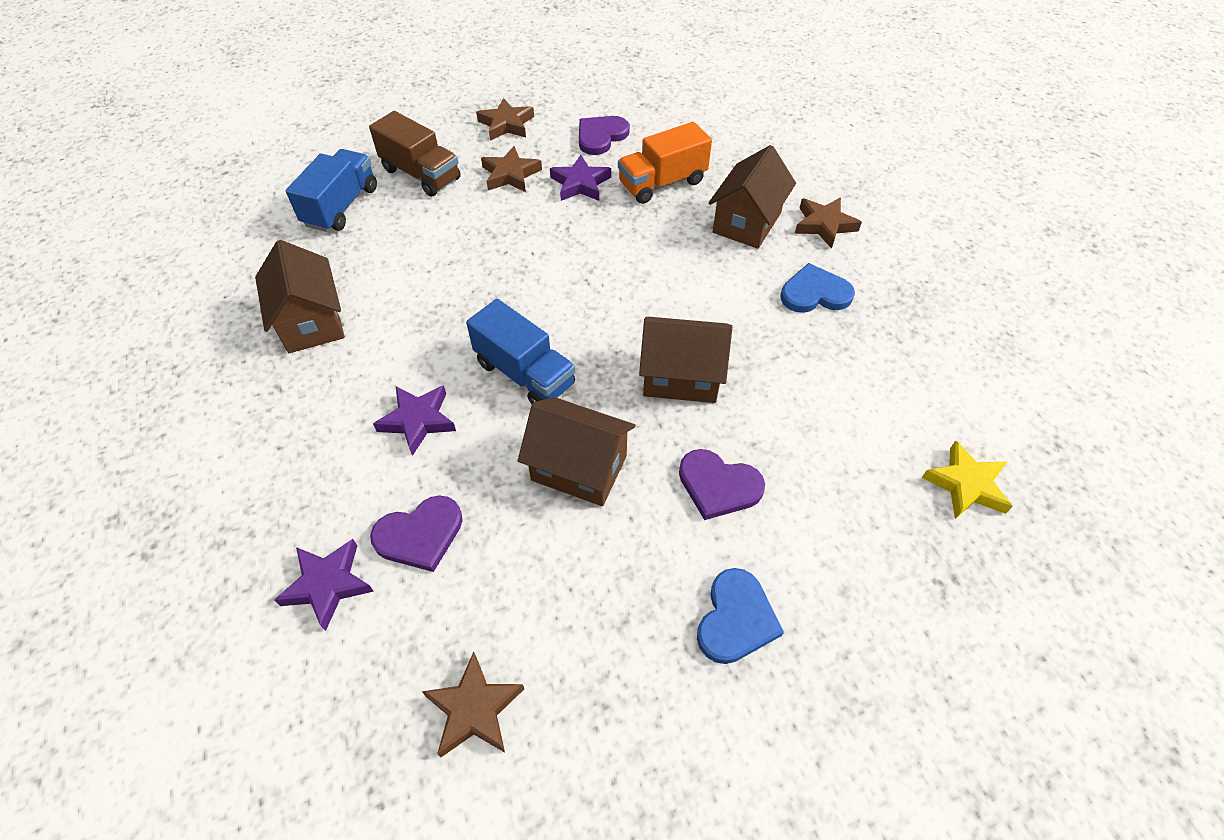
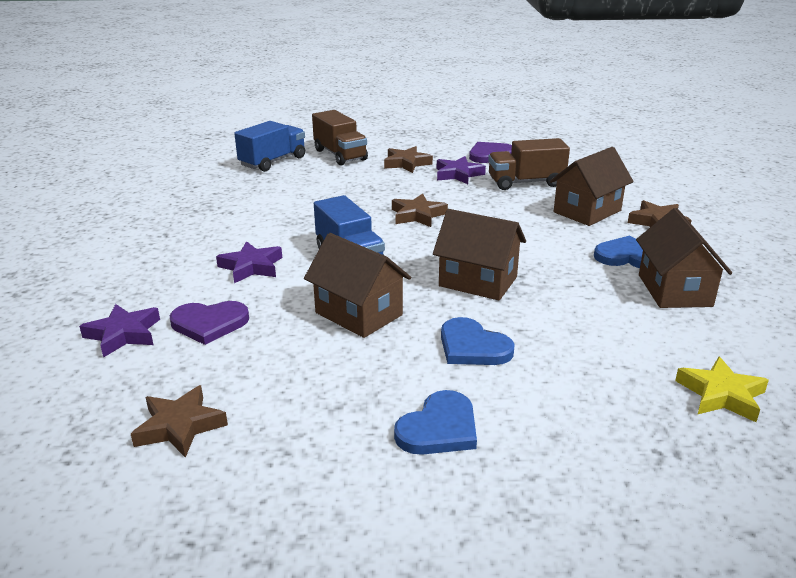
camera: 20 degrees right, 25 degrees down
brown house [255,240,345,353] -> brown house moved to [636,208,732,308]
brown star [476,98,534,141] -> brown star moved to [392,194,448,227]
orange truck [618,122,712,204] -> brown truck [488,138,570,190]
purple heart [679,449,765,520] -> blue heart [441,317,515,365]

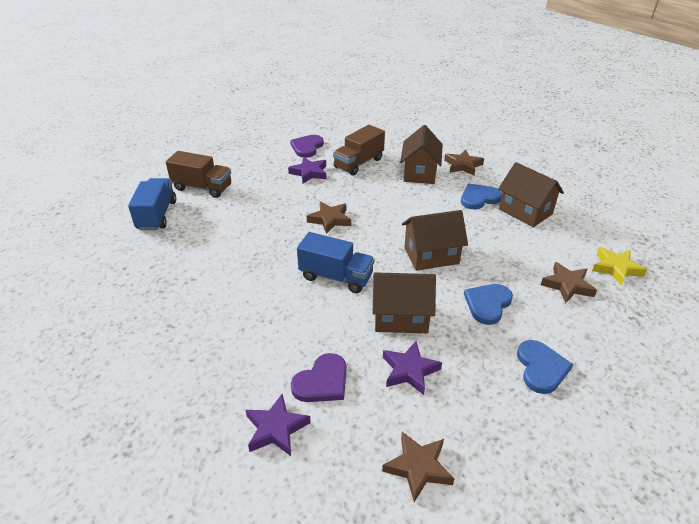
camera: 40 degrees left, 10 degrees up
purple star [216,241,282,283] -> purple star moved to [383,341,442,395]
brown star [384,146,433,173] -> brown star moved to [541,262,597,303]
blue heart [441,317,515,365] -> blue heart turned 120 degrees clockwise [464,284,513,325]

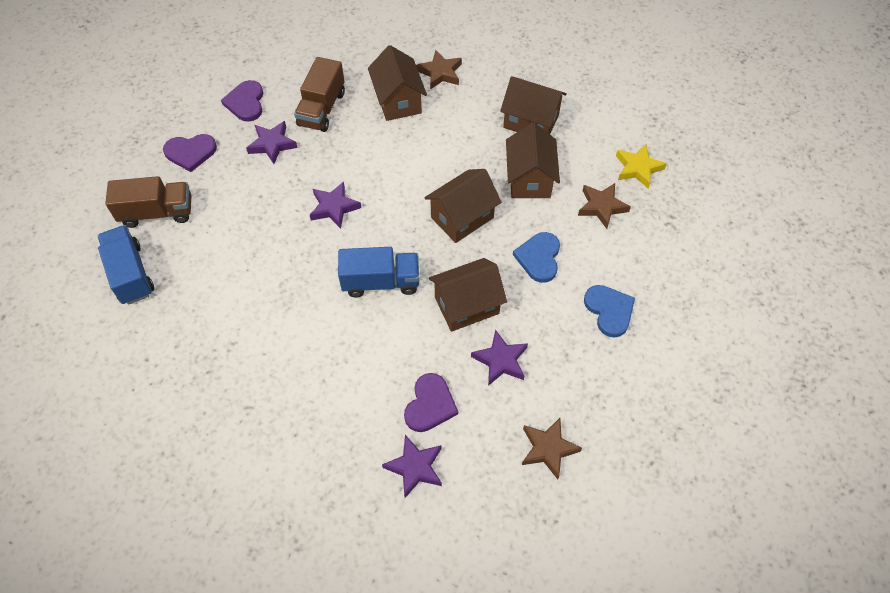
camera: 25 degrees left, 20 degrees up
brown star [307,202,351,234] -> purple star [310,181,361,229]
blue heart [461,184,502,210] -> none
none -> purple heart [163,134,217,172]
none -> brown house [506,122,560,198]

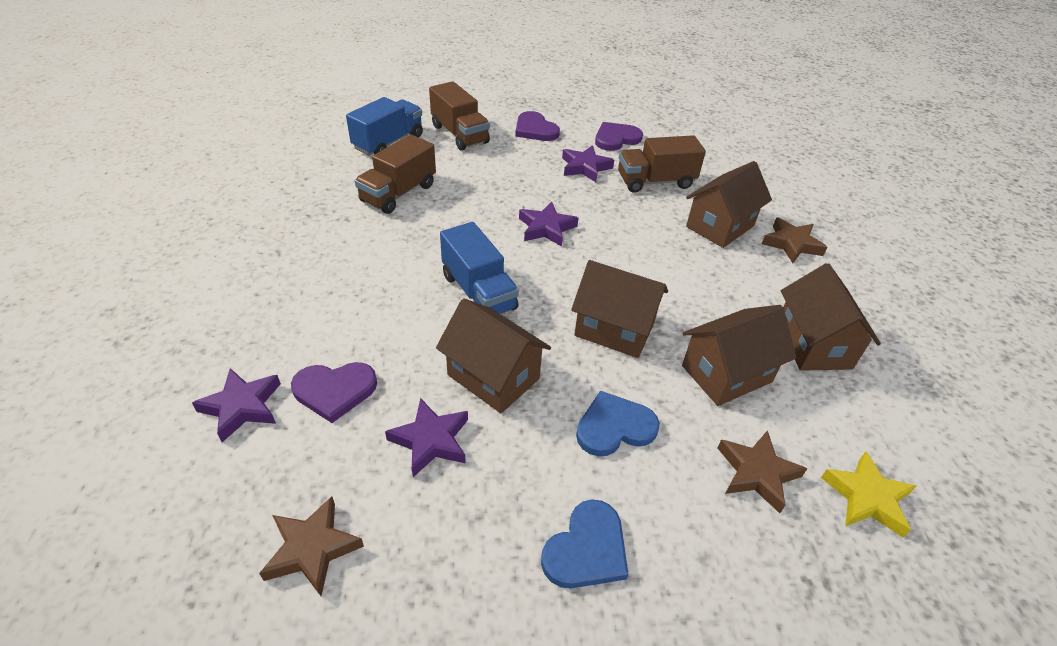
camera: 60 degrees right, 15 degrees down
none -> brown truck [355,134,436,214]

